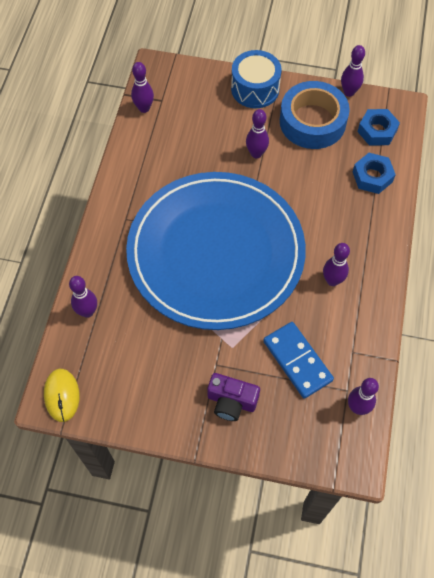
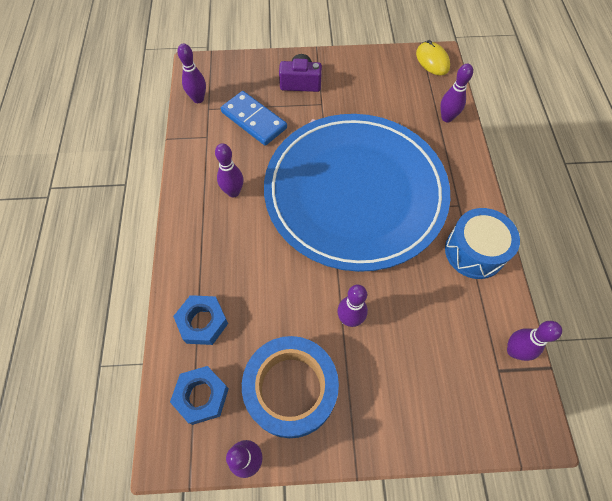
camera: 165 degrees right, 0 degrees up
blue drum [231,50,282,108] -> blue drum moved to [445,208,520,279]

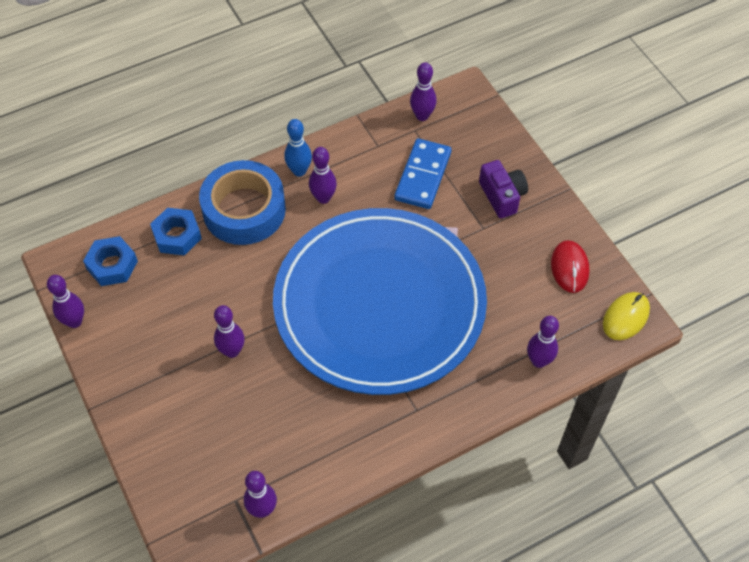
camera: 65 degrees right, 5 degrees down
blue tape [242,336,339,438] -> blue tape moved to [199,160,286,245]
blue drum [445,208,520,279] -> none
none -> blue bowling pin [284,119,312,177]
none -> red mouse [551,240,589,293]

